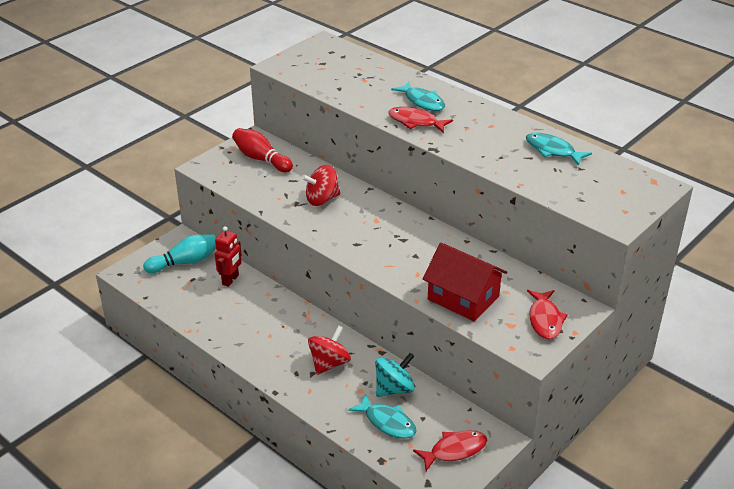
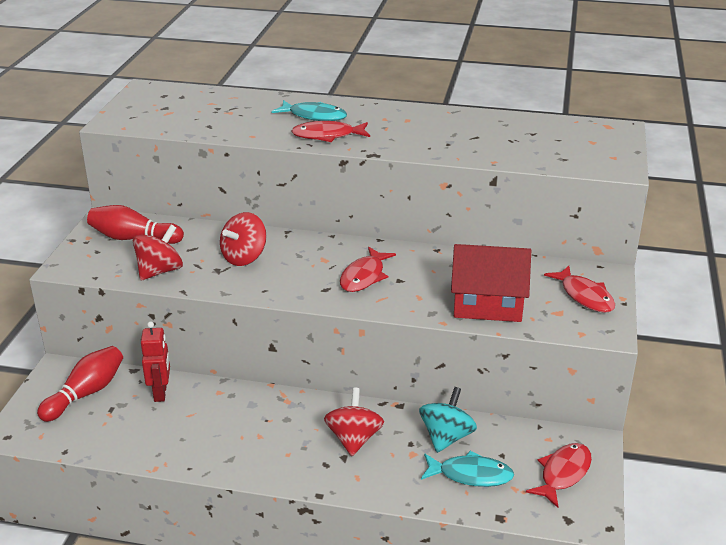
camera: 30 degrees left, 5 degrees down
turquoise bowling pin [143,234,216,273] -> red bowling pin [37,346,123,422]
turquoise fish [526,132,592,166] -> none
none -> red spinning top [133,225,183,280]
none -> red fish [340,247,396,292]

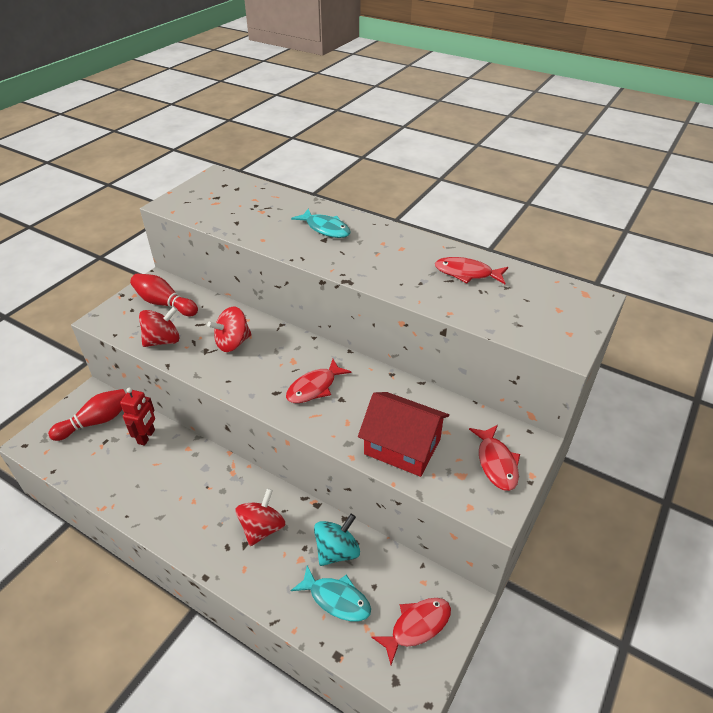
camera: 20 degrees right, 10 degrees up
red fish [292,121,370,142] -> red fish moved to [435,257,508,284]

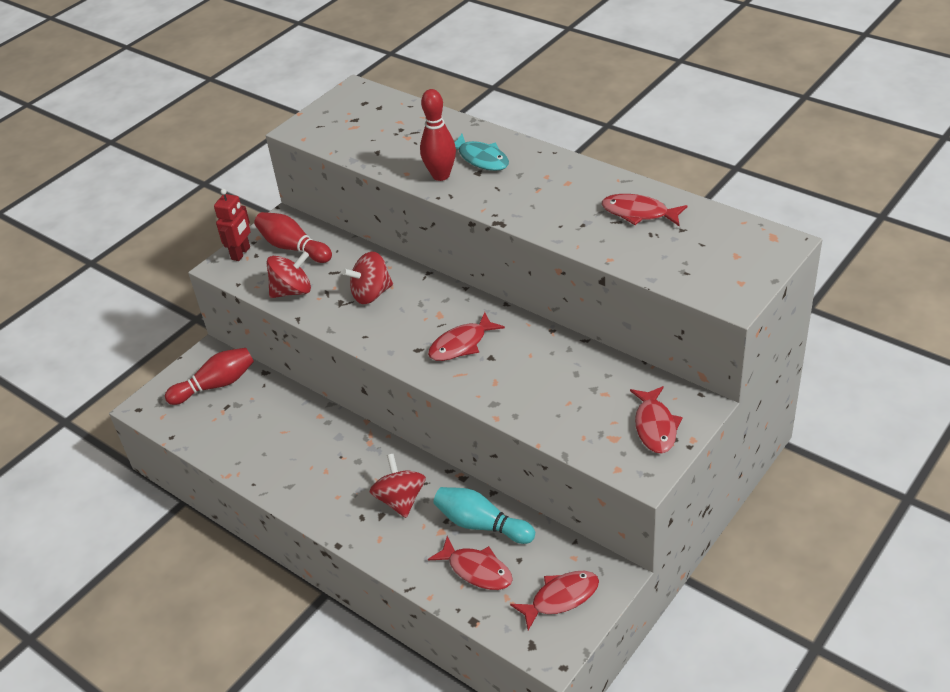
camera: 10 degrees right, 0 degrees up
red robot [120,388,155,446] -> red robot moved to [214,189,251,261]
red spinning top [235,488,285,546] -> red spinning top turned 45 degrees counterclockwise [369,454,426,518]
turquoise fish [290,565,371,621] -> red fish [428,536,513,590]
turquoise spinning top [314,514,360,566] -> turquoise bowling pin [433,487,535,544]
red house [358,392,449,477] -> none
none -> red bowling pin [420,89,456,181]

